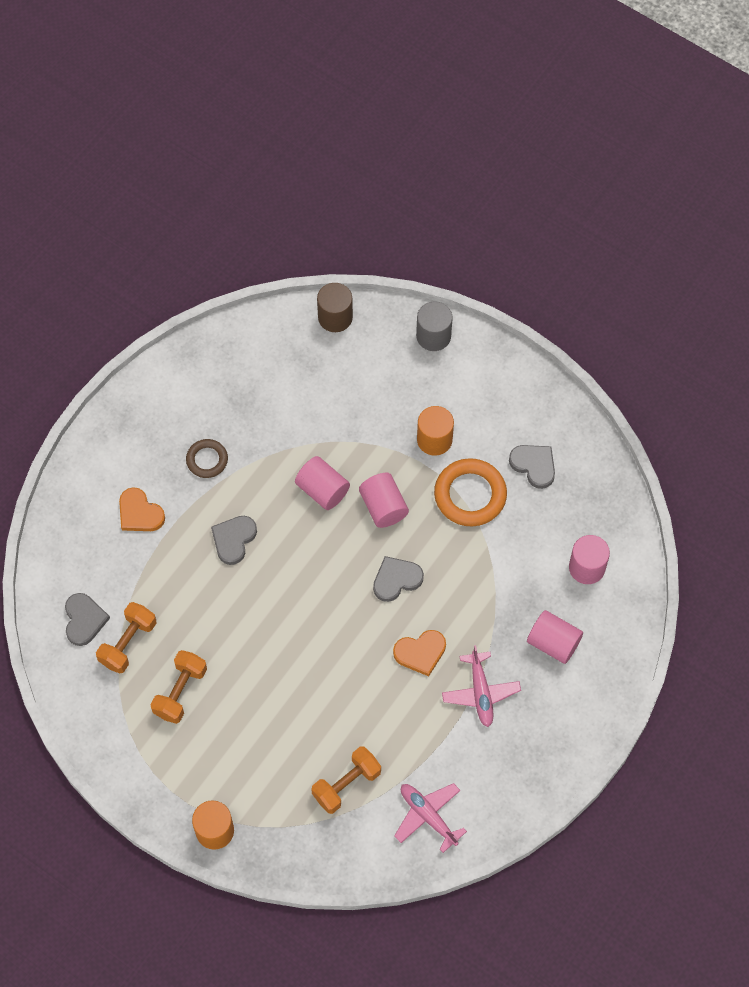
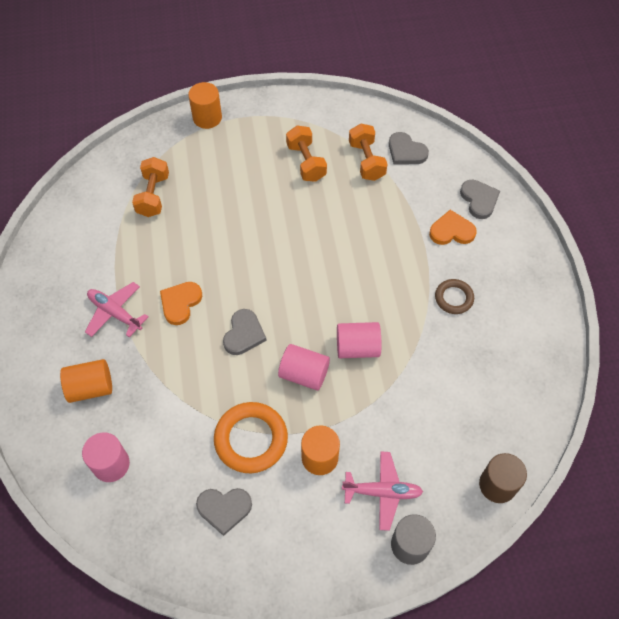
camera: 135 degrees right, 5 degrees down
grey heart [211,516,257,565] -> grey heart moved to [460,180,500,219]
pink plane [394,783,467,853] -> pink plane moved to [342,451,423,531]
pink cylinder [527,610,583,664] -> orange cylinder [60,359,112,403]

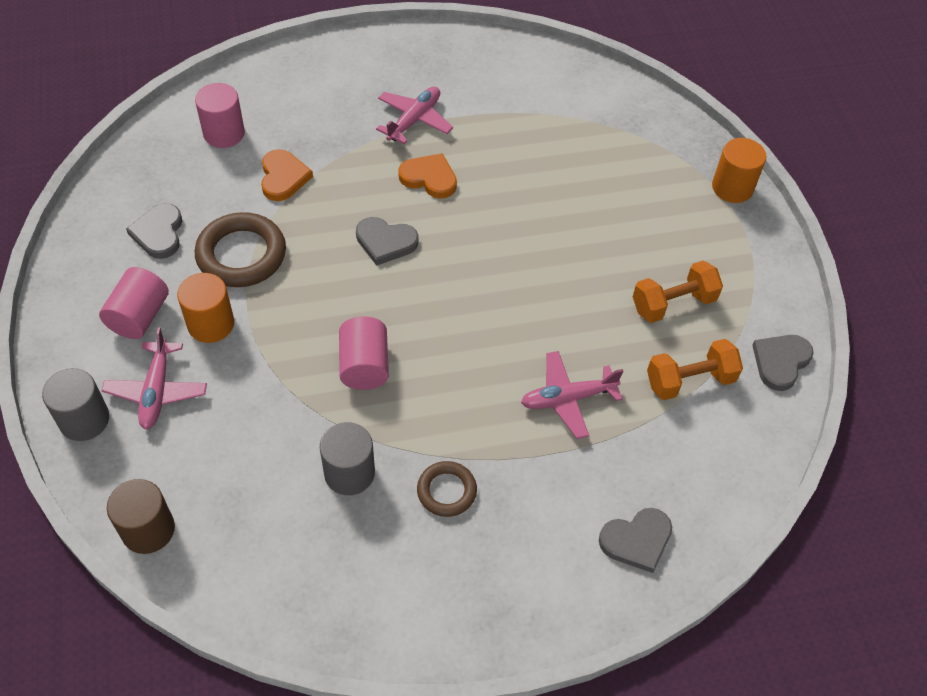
camera: 85 degrees right, 5 degrees down
orange cylinder [60,359,112,403] -> none
orange dumbbell [132,157,169,217] -> none
orange ring [214,402,288,473] -> brown ring [195,212,286,287]
pink cylinder [278,344,330,390] -> pink cylinder moved to [99,267,169,339]
grey heart [389,132,429,165] -> grey heart moved to [752,335,814,391]
orange heart [429,210,477,245] -> orange heart moved to [261,149,313,201]
none -> grey cylinder [320,422,375,495]
none -> pink plane [521,351,623,439]

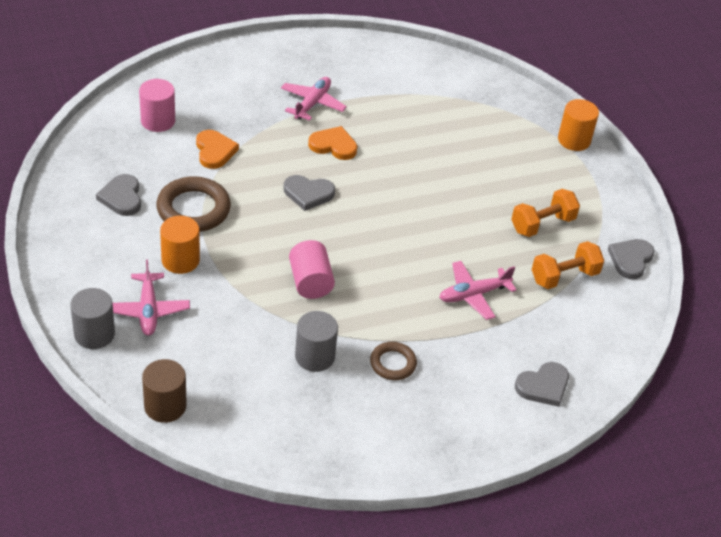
camera: 10 degrees left, 10 degrees down
pink cylinder [99,267,169,339] -> none

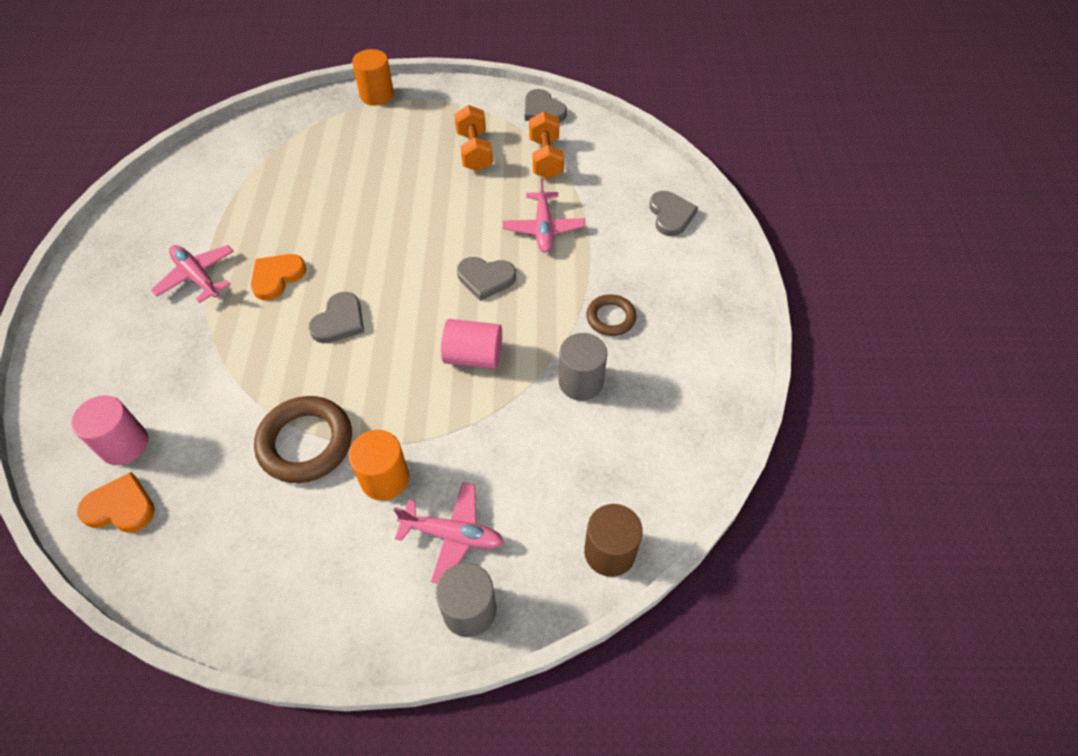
camera: 65 degrees left, 10 degrees up
grey heart [96,174,141,216] -> grey heart moved to [457,257,516,301]
orange heart [196,130,239,169] -> orange heart moved to [77,472,155,533]

